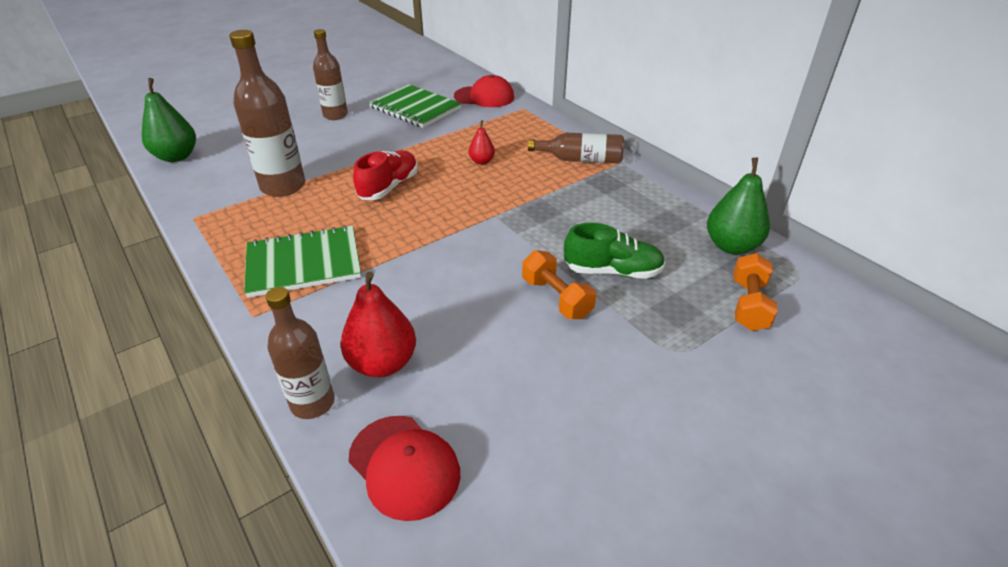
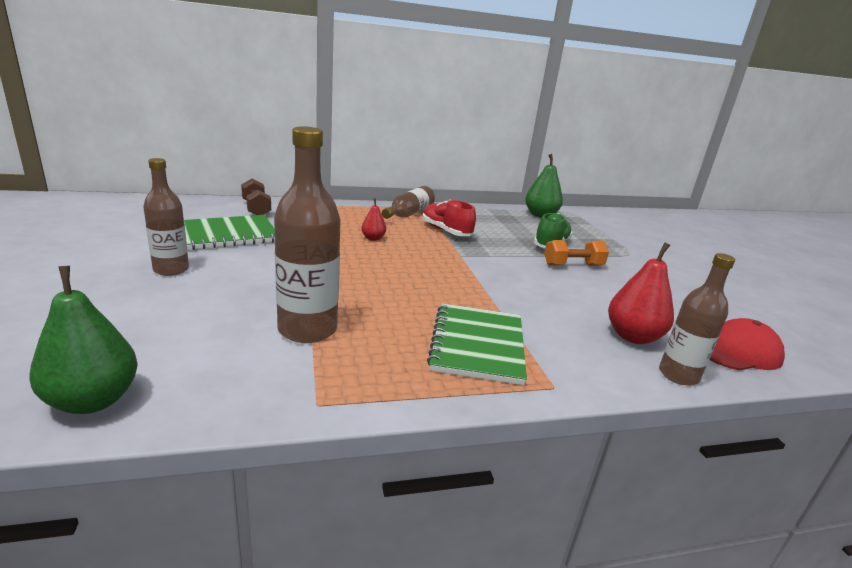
camera: 70 degrees left, 15 degrees down
red shoe [353,150,418,200] -> red shoe moved to [422,200,476,236]
red cap [454,75,514,107] -> brown dumbbell [241,179,271,215]
orange dumbbell [733,253,778,331] -> none

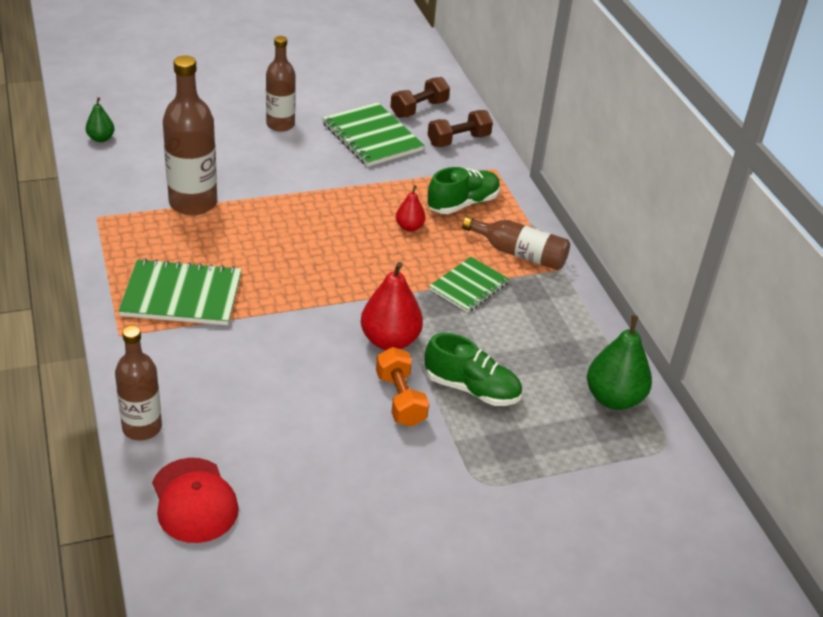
camera: 85 degrees right, 15 degrees up
green pear [29,266,138,414] -> green pear [86,97,115,142], size x0.54
red shoe [422,200,476,236] -> green notebook [429,257,509,313]
red pear [608,242,674,344] -> red pear moved to [361,262,423,350]
none -> brown dumbbell [390,77,450,118]
none -> green shoe [427,167,500,214]

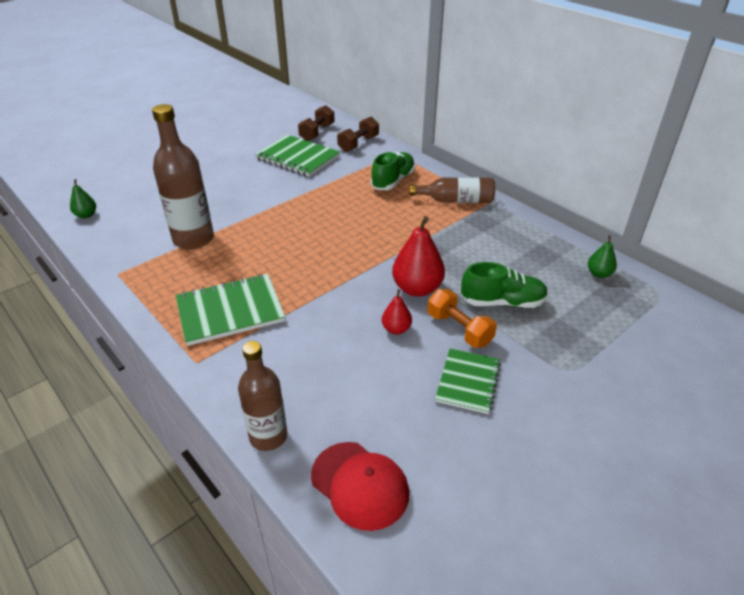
camera: 20 degrees left, 0 degrees up
brown bottle [266,36,296,132] -> none
red pear [396,185,426,232] -> red pear moved to [382,289,412,334]
green notebook [429,257,509,313] -> green notebook moved to [435,348,501,414]
green pear [587,315,652,410] -> green pear [588,235,617,278], size x0.54

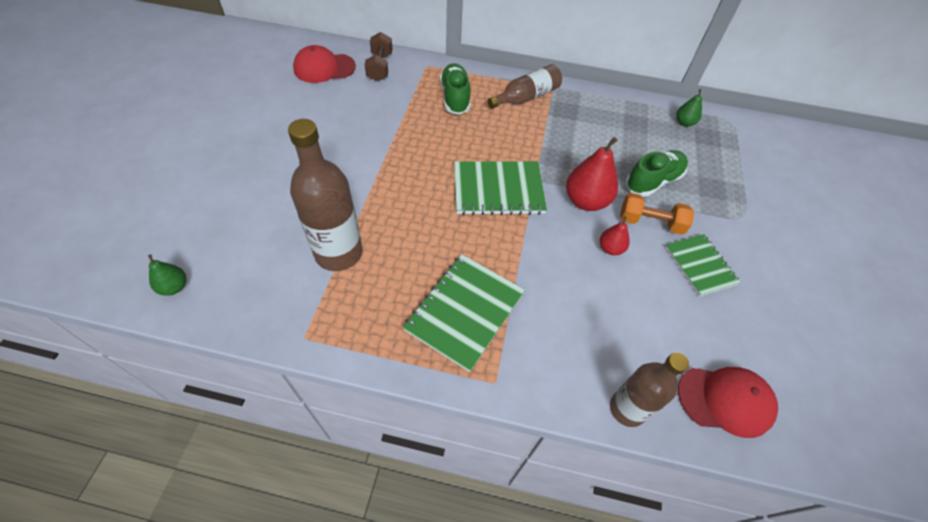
camera: 40 degrees left, 15 degrees up
green notebook [255,135,340,177] -> green notebook moved to [454,161,547,215]
brown dumbbell [298,105,335,141] -> red cap [293,45,356,83]

